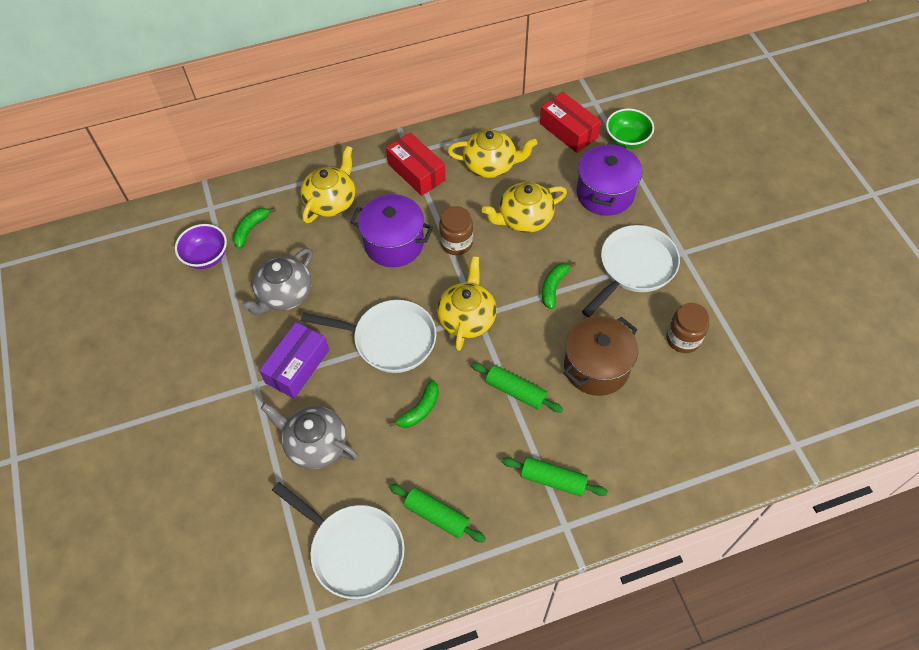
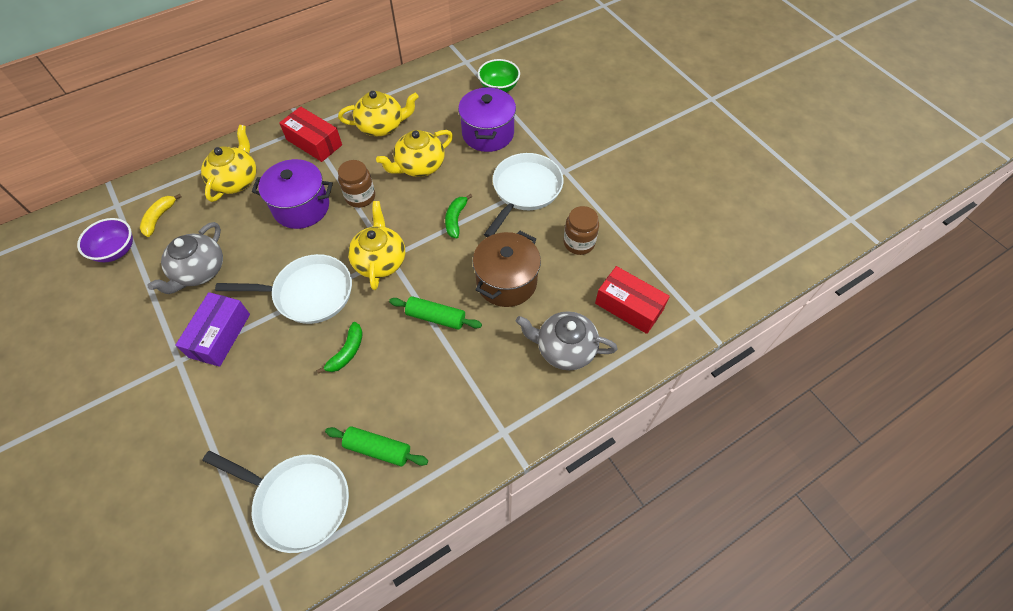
camera: 15 degrees left, 0 degrees up
green banana [233,207,276,249] -> yellow banana [140,194,182,237]
grey teapot [261,403,358,469] -> grey teapot moved to [516,311,618,370]
green rolling pin [502,457,608,497] -> none
red box [540,92,601,153] -> red box moved to [595,266,670,334]

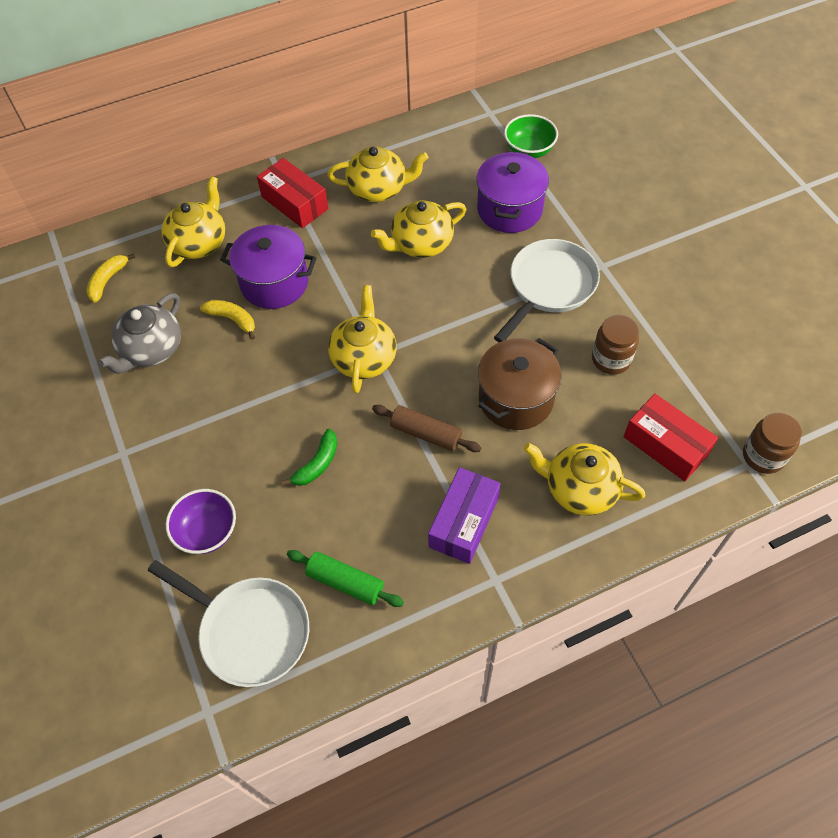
camera: 10 degrees right, 0 degrees up
purple bowl [77,218,133,262] -> purple bowl moved to [166,489,236,554]
purple box [175,292,250,367] -> purple box moved to [428,467,501,564]
white pan [215,254,352,324] -> none
brown jar [338,160,375,208] -> brown jar moved to [743,413,802,474]
green rolling pin [389,296,482,330] -> brown rolling pin [372,405,482,452]
green banana [445,194,472,238] -> none
grey teapot [516,311,618,370] -> yellow teapot [524,443,645,516]
none -> yellow banana [200,300,255,340]

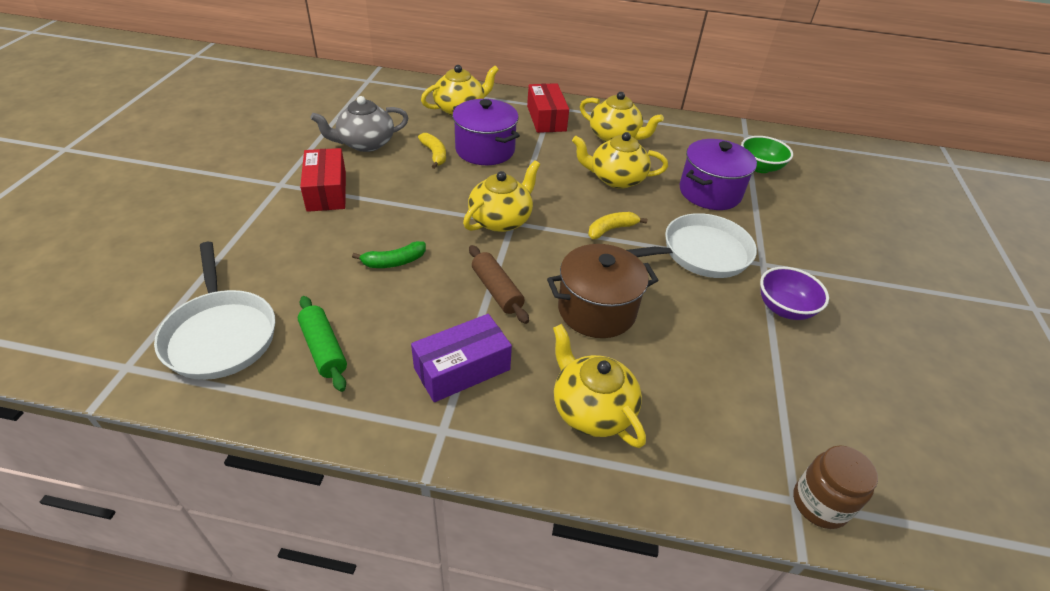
camera: 30 degrees right, 15 degrees down
yellow banana [86,253,135,303] -> yellow banana moved to [588,212,647,239]
purple bowl [166,489,236,554] -> purple bowl moved to [760,267,829,320]
brown jar [592,315,639,375] -> none
red box [624,394,718,481] -> red box moved to [300,148,346,212]

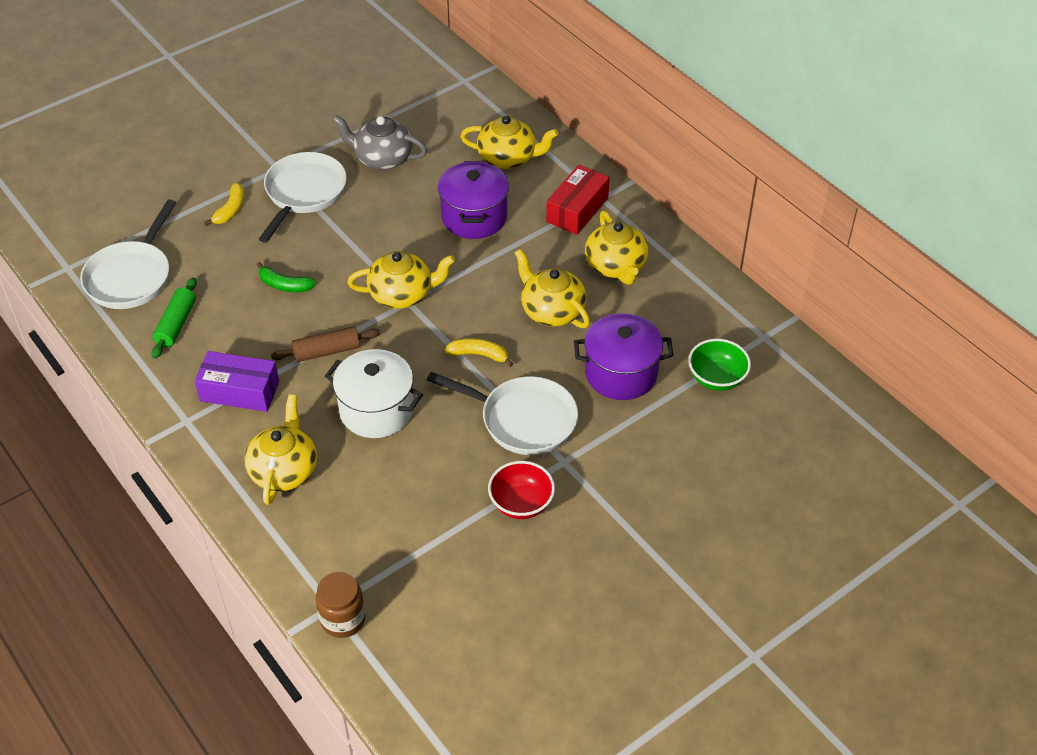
camera: 45 degrees right, 5 degrees up
red box [300,148,346,212] -> white pan [259,152,347,243]
yellow banana [418,133,446,169] -> yellow banana moved to [204,183,245,226]
brown rolling pin [469,245,529,324] -> brown rolling pin turned 60 degrees clockwise [271,326,380,362]
brown pot [547,244,659,338] -> white pot [325,349,423,438]
purple bowl [760,267,829,320] -> red bowl [488,461,555,519]

